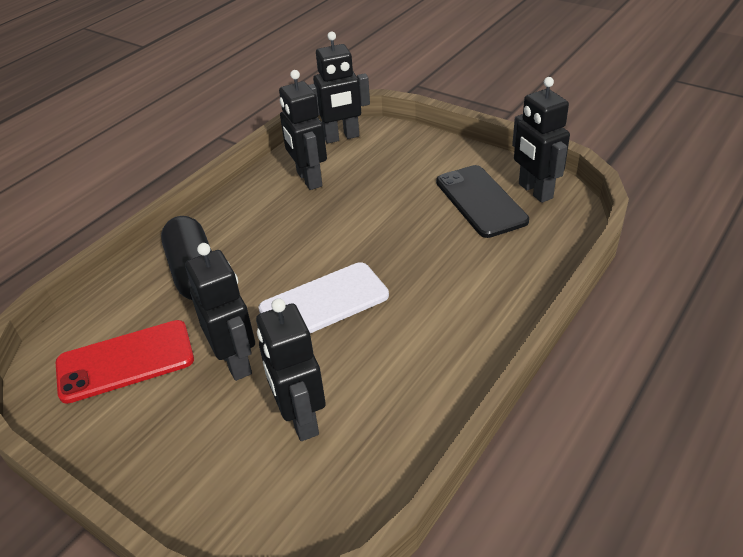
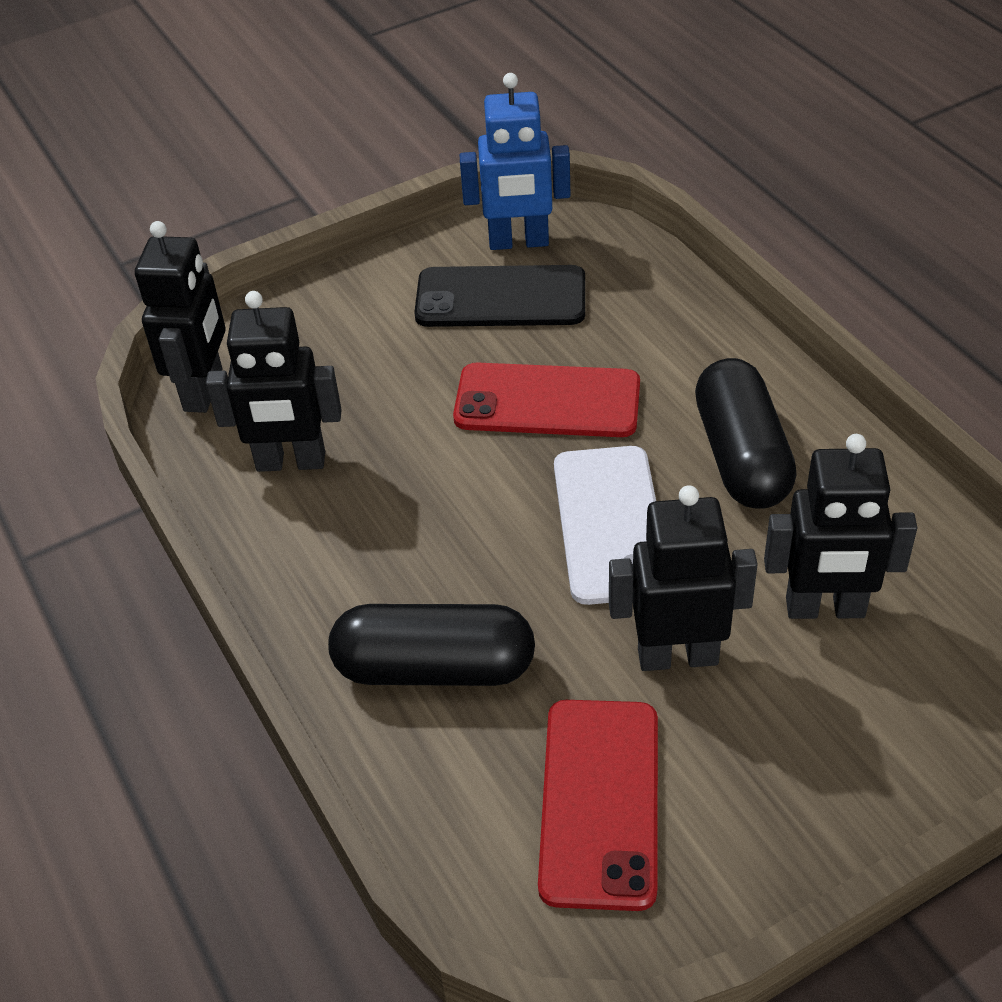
camera: 65 degrees left, 5 degrees up
black robot [512,77,570,203] -> blue robot [460,73,571,250]
none -> red phone [453,362,640,437]
none -> black capsule [695,358,797,509]

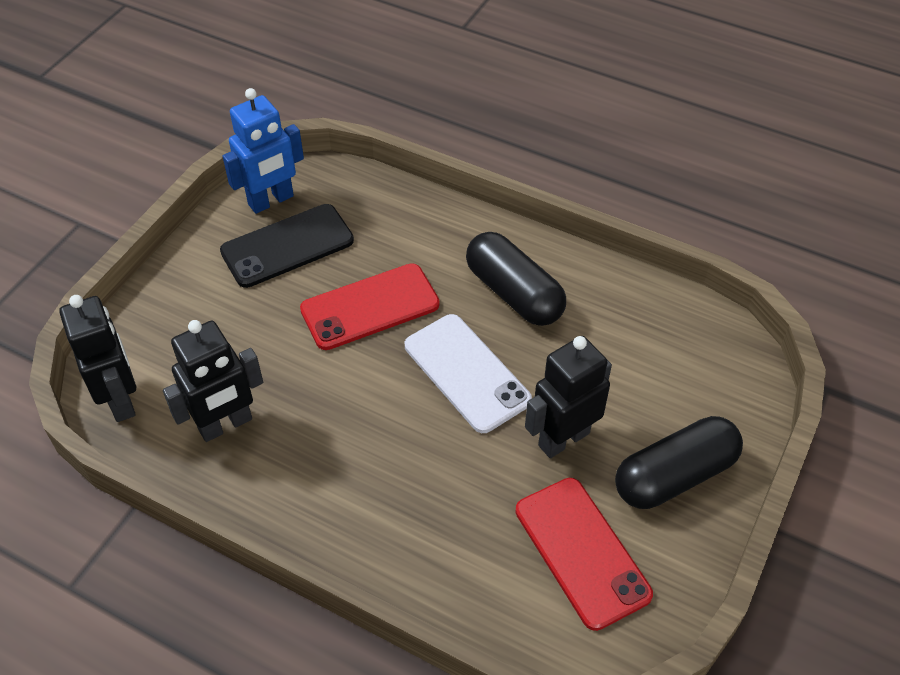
camera: 35 degrees left, 5 degrees up
black capsule [328,604,535,686] -> black capsule moved to [615,416,743,509]
black robot [764,434,917,619] -> none

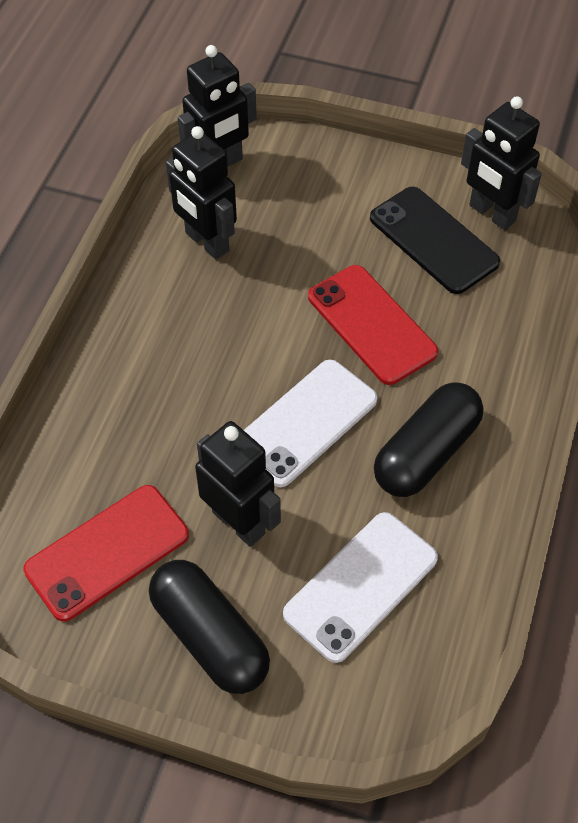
camera: 80 degrees right, 5 degrees up
blue robot [223,88,304,214] -> black robot [461,96,542,230]
none -> white phone [283,512,438,663]

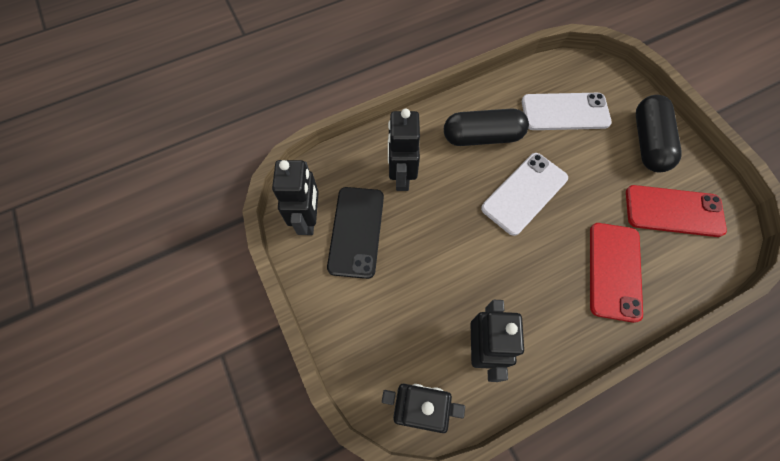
camera: 135 degrees left, 10 degrees up
black robot [195,421,281,547] -> black robot moved to [388,108,420,191]
white phone [244,360,377,487] -> white phone turned 45 degrees counterclockwise [481,153,568,236]
red phone [308,265,438,385] -> red phone moved to [590,223,643,323]

